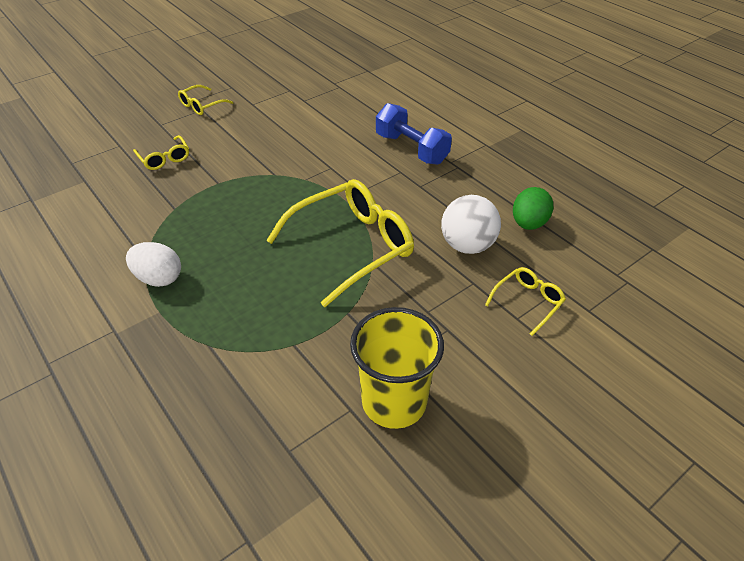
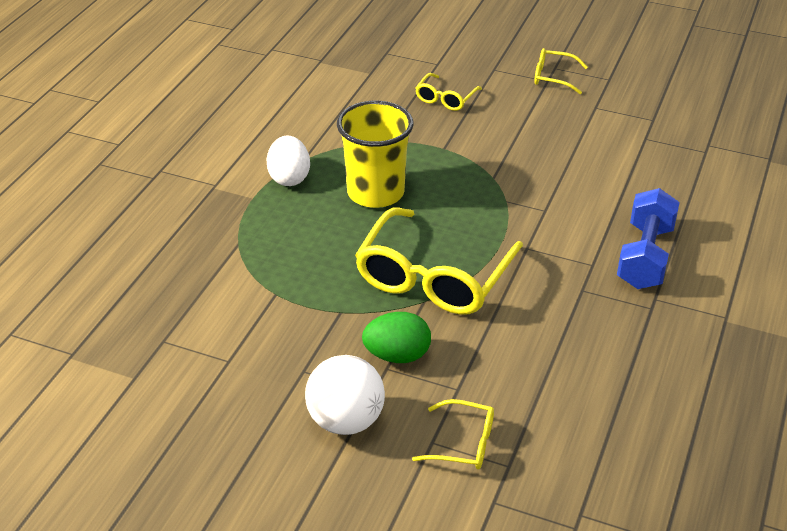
camera: 60 degrees right, 5 degrees down
yellow glasses [266,179,414,307] -> yellow glasses turned 90 degrees clockwise [355,207,523,315]
yellow cup [350,307,444,429] -> yellow cup moved to [337,101,414,208]
white ball [441,195,501,254] -> white ball moved to [305,355,385,435]
green egg [513,187,554,230] -> green egg moved to [362,312,431,363]

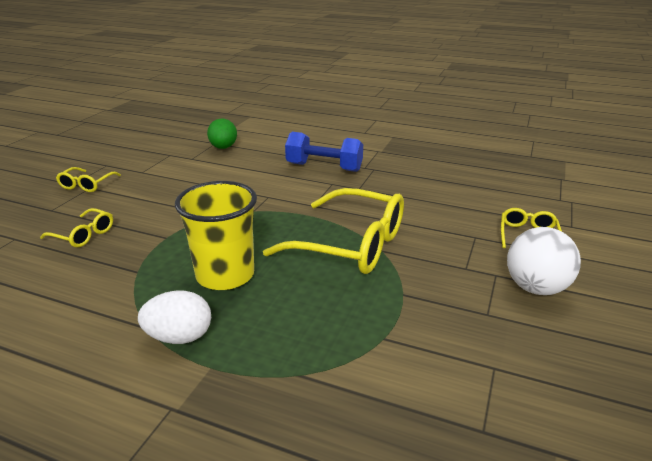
camera: 90 degrees left, 10 degrees down
green egg [362,312,431,363] -> green egg moved to [207,118,237,149]

